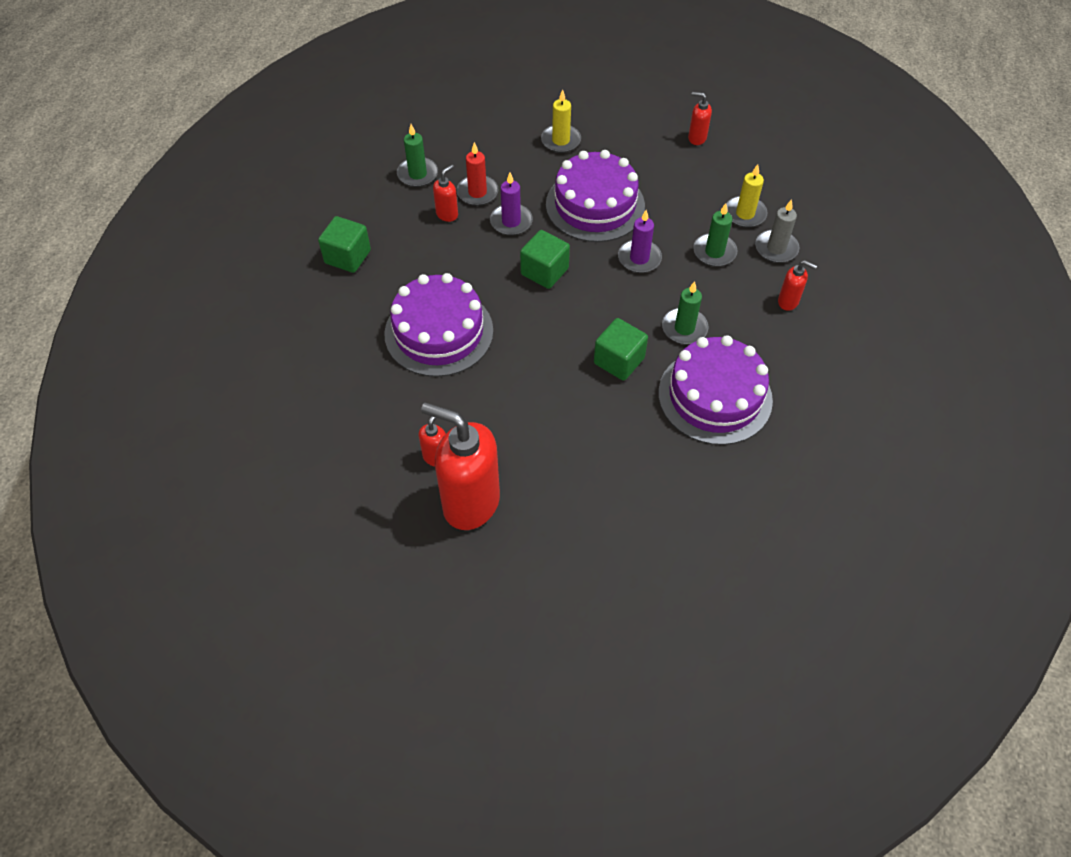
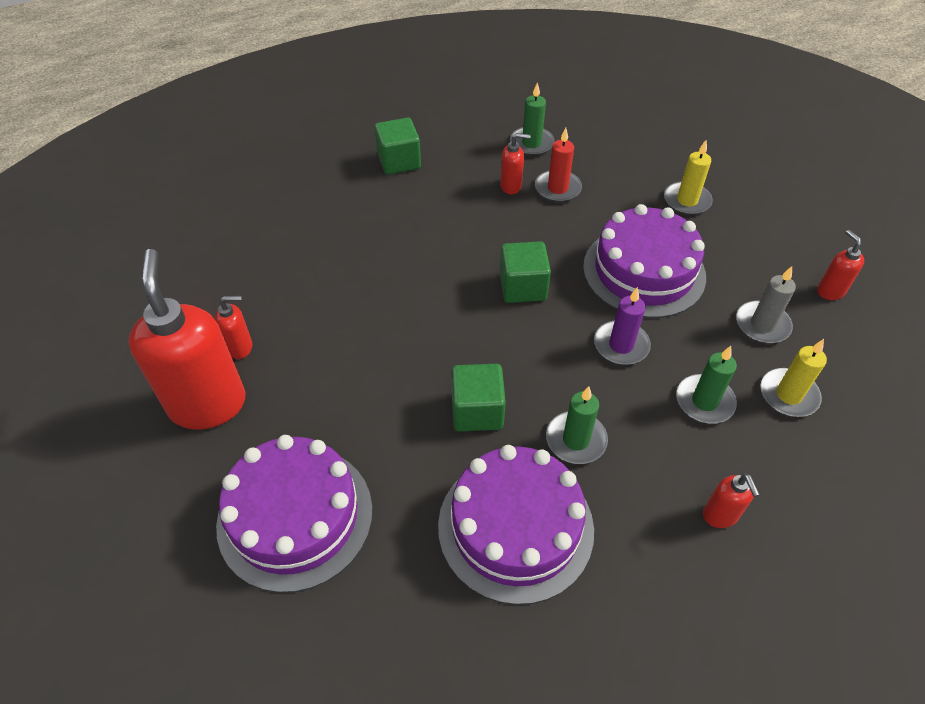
camera: 50 degrees right, 5 degrees down
purple cake [384,273,493,377] -> purple cake moved to [216,435,372,593]
purple candle [490,173,533,236] -> none
grey candle [755,199,799,263] -> grey candle moved to [736,266,796,344]

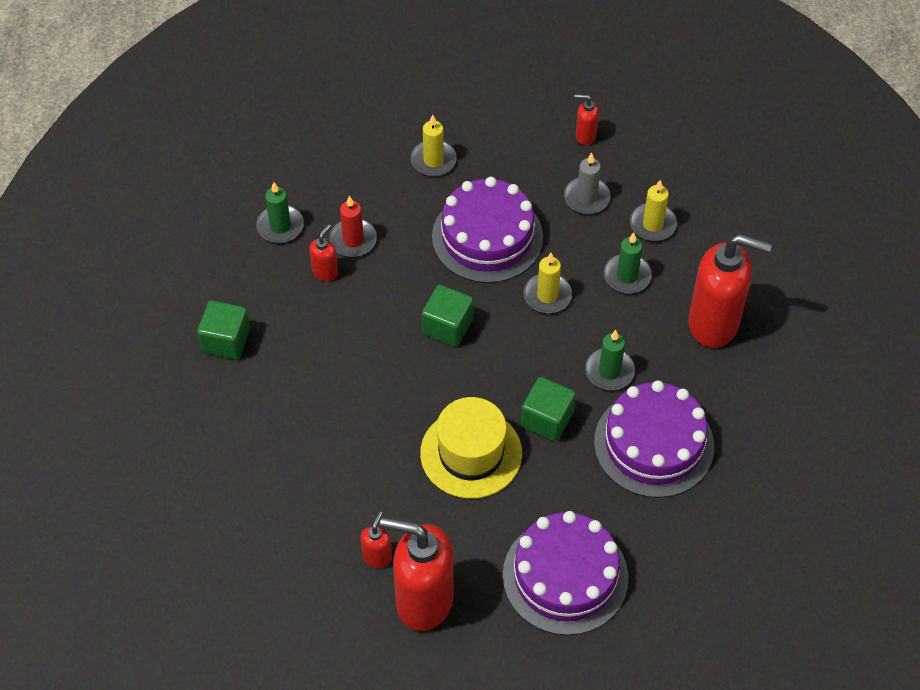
camera: 60 degrees left, 5 degrees up
purple candle [594,287,651,365] -> yellow candle [524,253,572,313]
red soap dispenser [703,473,760,528] -> red soap dispenser [688,234,772,348], size x2.27
none -> yellow hat [420,397,522,499]

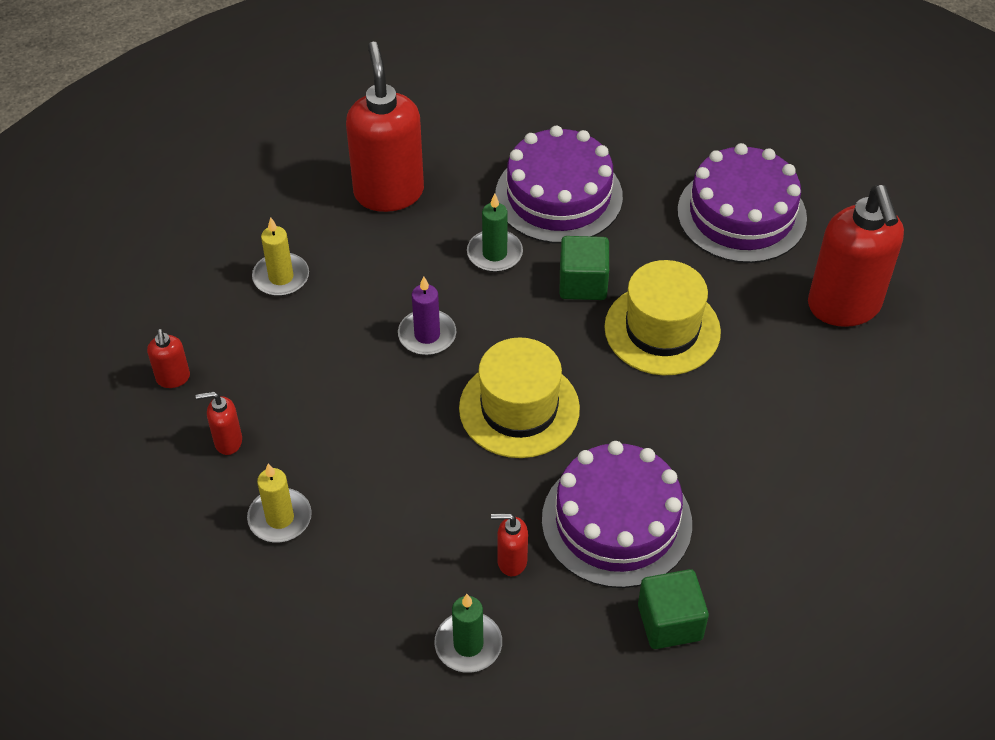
camera: 115 degrees left, 5 degrees down
red candle [329,196,377,257] -> none
red soap dispenser [360,511,392,568] -> red soap dispenser moved to [196,391,242,455]
green cube [422,285,474,347] -> yellow hat [459,337,580,458]
purple cake [432,177,543,283] -> purple cake moved to [542,441,692,588]
yellow candle [524,253,572,313] -> purple candle [398,276,456,355]
grey candle [564,152,611,214] -> none
green candle [604,232,652,293] -> none

